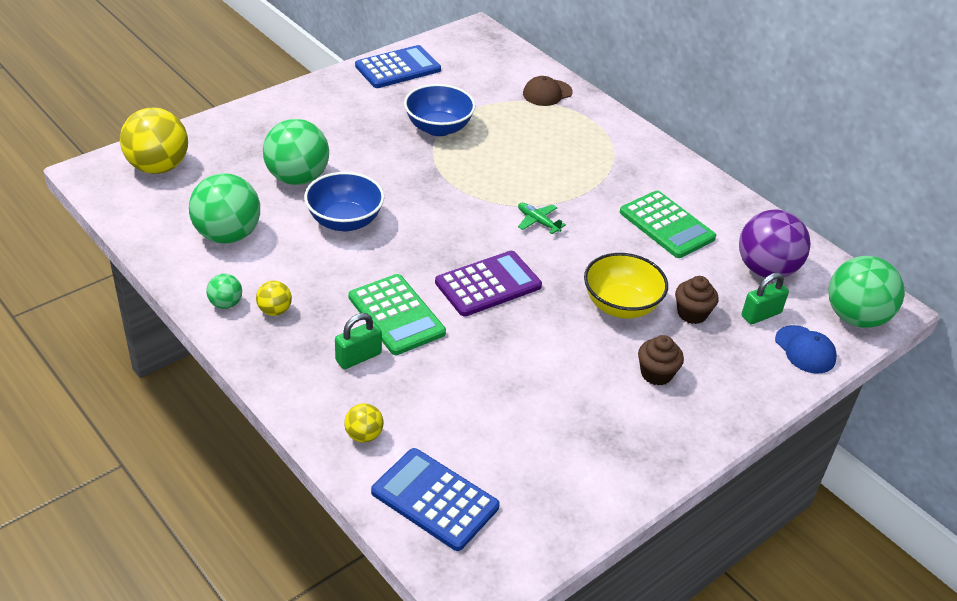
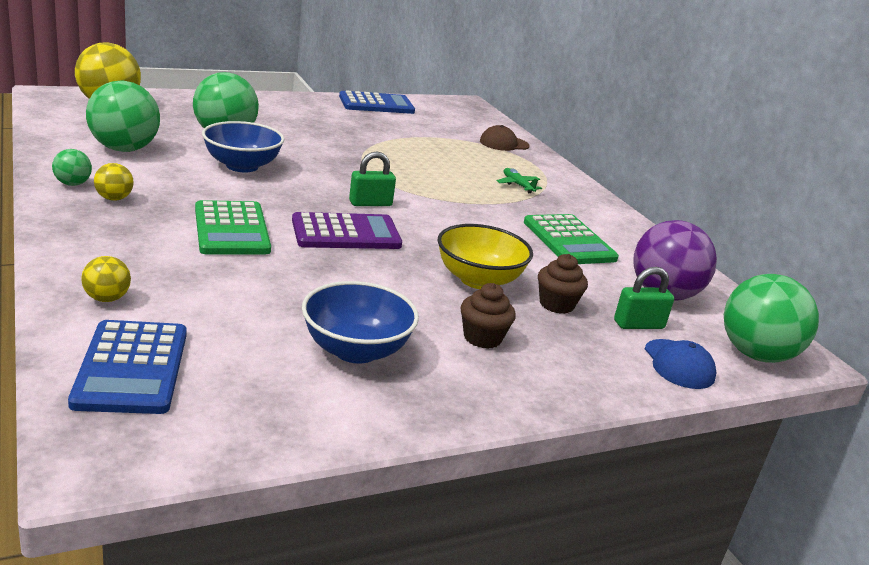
camera: 15 degrees right, 15 degrees down
green padlock [335,313,382,369] -> green padlock moved to [349,151,396,206]
blue calculator [371,448,500,551] -> blue calculator turned 150 degrees counterclockwise [68,320,187,414]
blue bowl [404,84,475,136] -> blue bowl moved to [302,281,419,364]
green plane [518,203,566,234] -> green plane moved to [496,168,542,193]

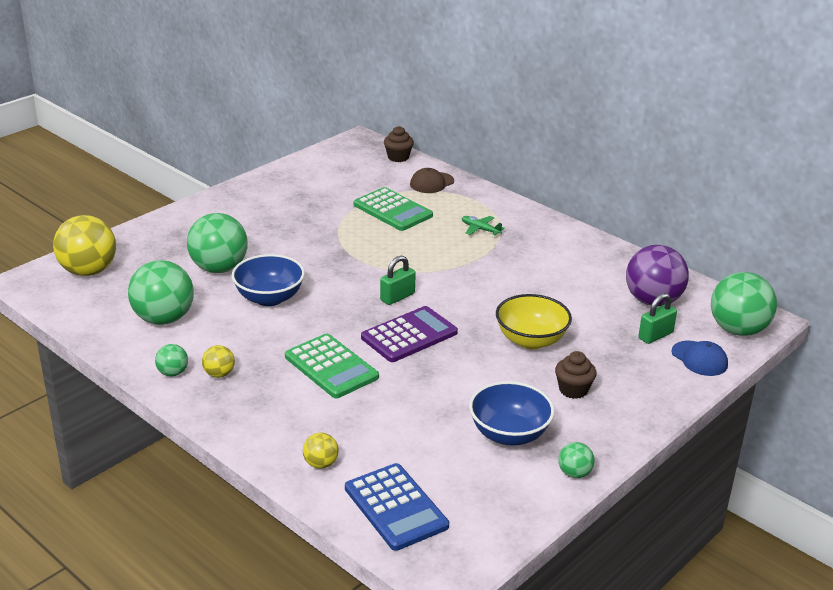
camera: 20 degrees left, 5 degrees up
blue calculator [339,91,415,114] -> none
green calculator [524,214,619,264] -> green calculator moved to [354,187,433,231]
brown cupcake [538,254,588,314] -> brown cupcake moved to [384,126,414,162]
none -> green ball [558,442,595,478]

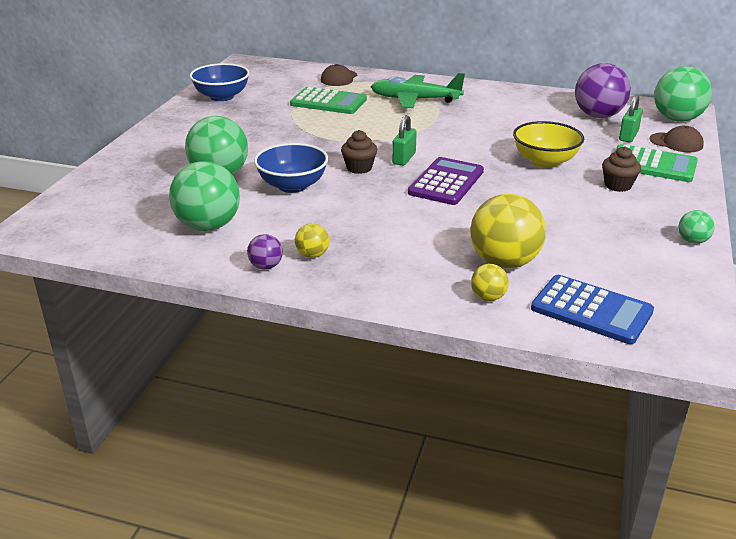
camera: 25 degrees left, 0 degrees up
yellow ball [53,215,116,276] -> yellow ball moved to [470,194,546,269]
green ball [155,344,188,377] -> purple ball [247,234,283,270]
green calculator [285,334,379,398] -> green calculator moved to [615,144,698,182]
brown cupcake [384,126,414,162] -> brown cupcake moved to [341,130,377,174]
green plane [462,216,505,235] -> green plane [371,73,465,108], size x2.16
blue bowl [469,381,554,445] -> blue bowl moved to [190,63,250,101]
blue cap [672,341,728,376] -> brown cap [650,126,704,152]

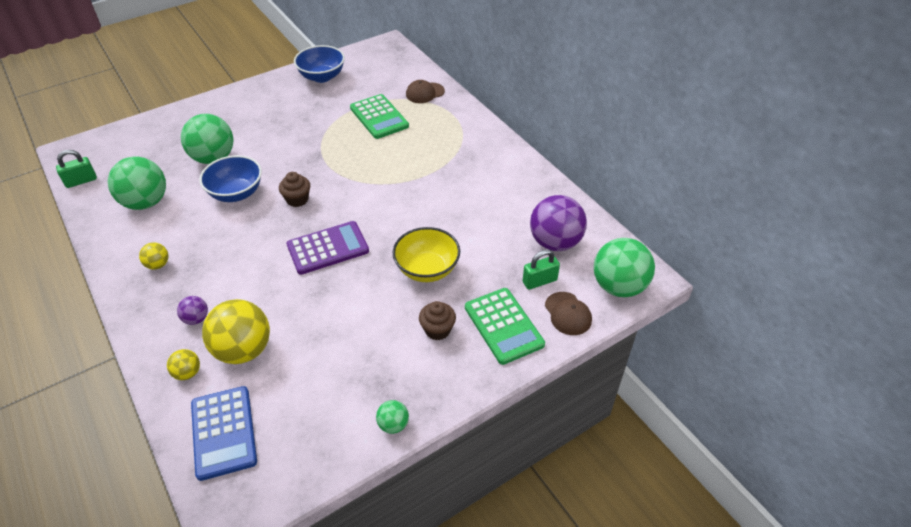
camera: 40 degrees right, 15 degrees up
purple ball [247,234,283,270] -> purple ball moved to [177,296,208,325]
green plane [371,73,465,108] -> none
green padlock [392,115,417,166] -> green padlock moved to [56,150,97,188]

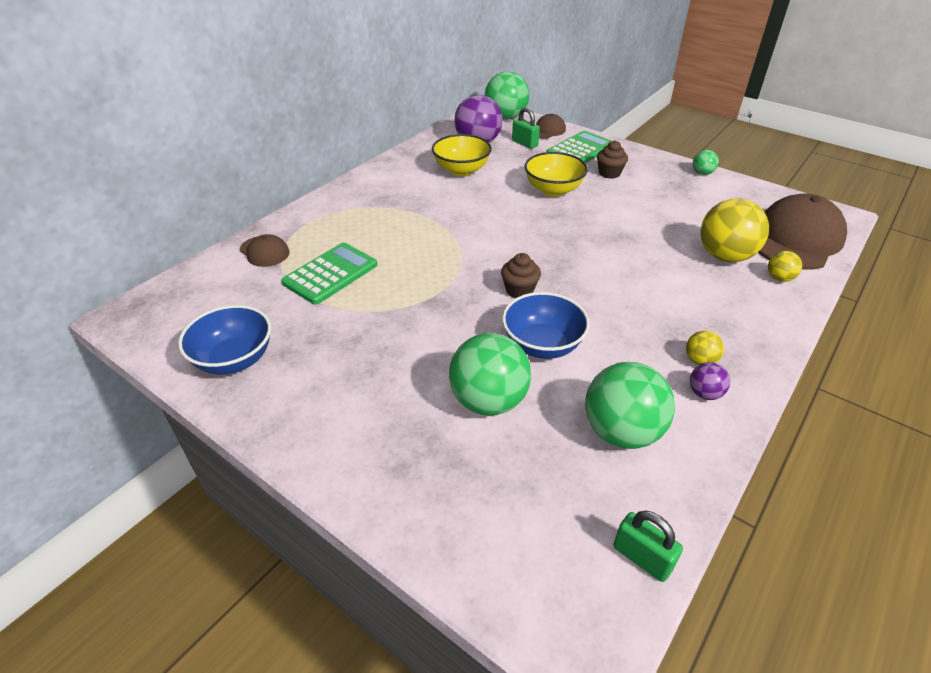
camera: 110 degrees left, 5 degrees down
purple ball [177,296,208,325] -> purple ball moved to [690,362,730,400]
blue calculator [191,386,257,481] -> brown cap [758,193,847,270]
purple calculator [287,221,369,275] -> none
none -> yellow bowl [432,134,492,176]

